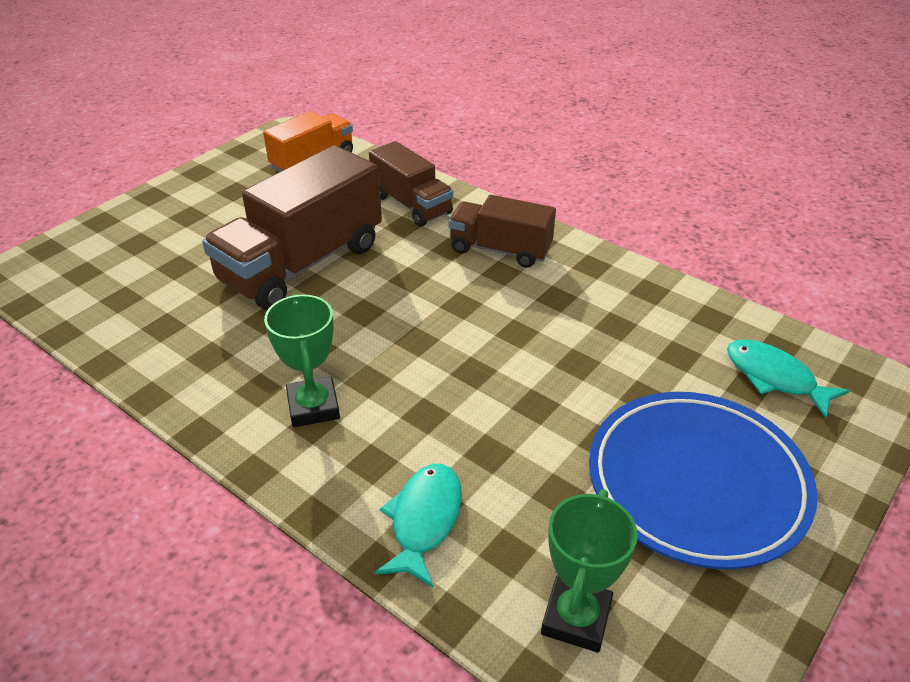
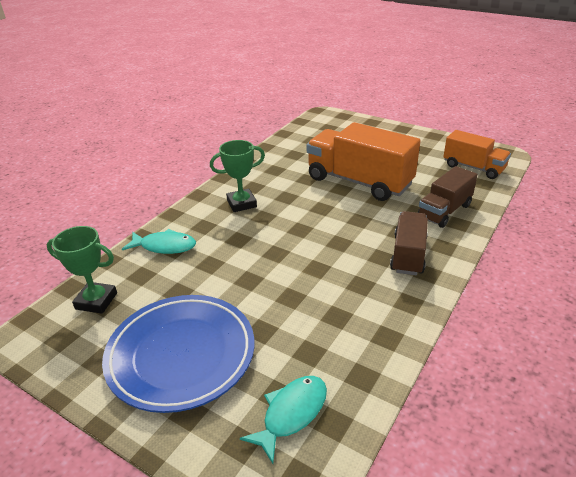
camera: 85 degrees right, 5 degrees down
brown truck [202,145,382,310] -> orange truck [306,122,421,201]

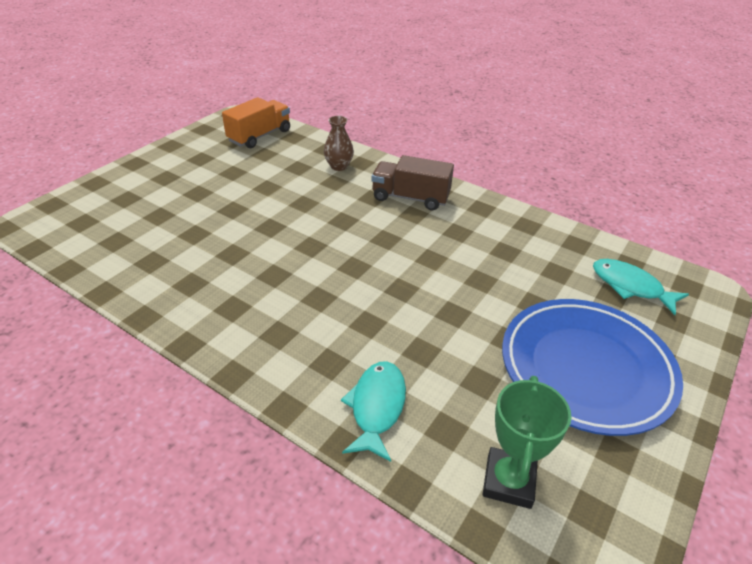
camera: 90 degrees left, 5 degrees up
green trophy [210,140,265,212] -> none
orange truck [306,122,421,201] -> none
brown truck [418,166,478,228] -> brown vase [324,116,354,171]

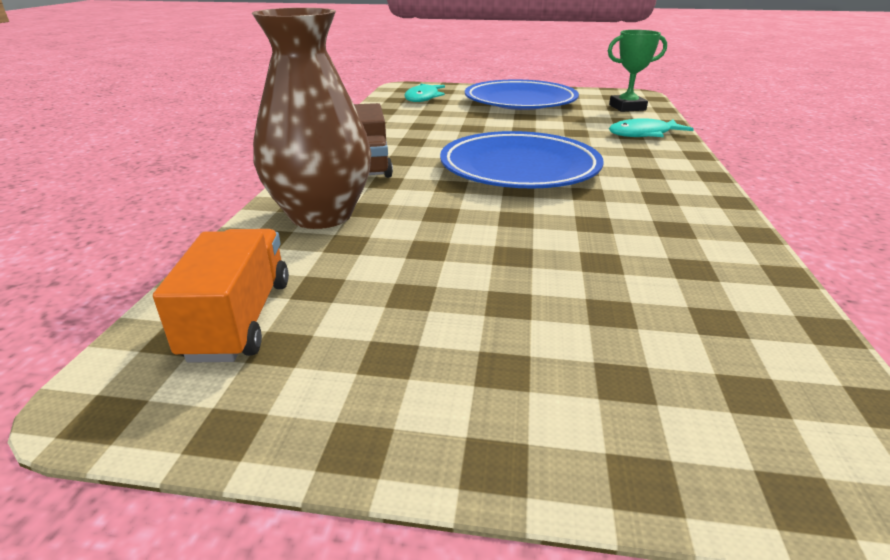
camera: 115 degrees left, 10 degrees down
orange truck [222,97,290,148] -> orange truck turned 75 degrees clockwise [153,229,289,363]
brown vase [324,116,354,171] -> brown vase [252,8,371,229], size x2.20
none -> blue plate [440,131,603,189]

